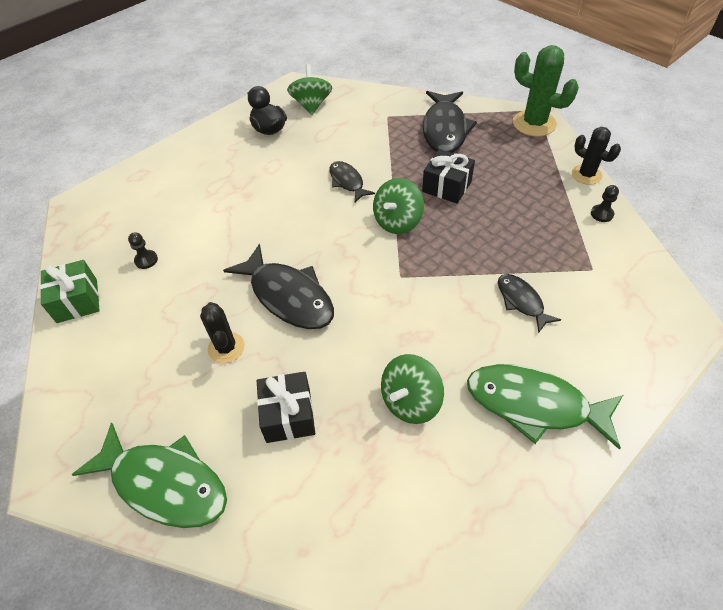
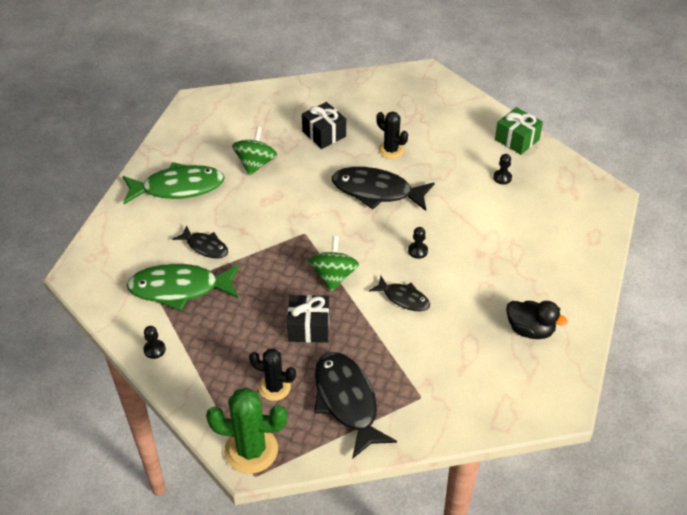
camera: 150 degrees right, 5 degrees down
green fish [72,422,227,528] -> green fish moved to [126,264,239,311]
green spinning top [287,64,332,115] -> none
black cactus [572,127,621,185] -> black cactus moved to [249,349,296,401]
none -> black pawn [408,227,428,259]

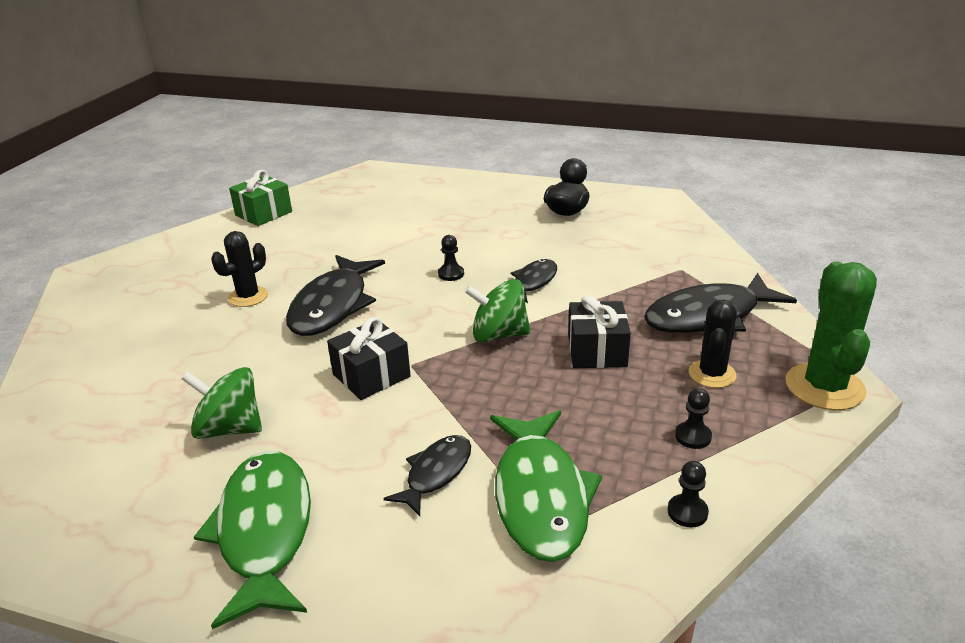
camera: 90 degrees left, 15 degrees down
black gift [302,102,346,149] -> black gift moved to [327,317,411,400]
black pawn [493,154,512,184] -> black pawn moved to [675,388,712,449]

